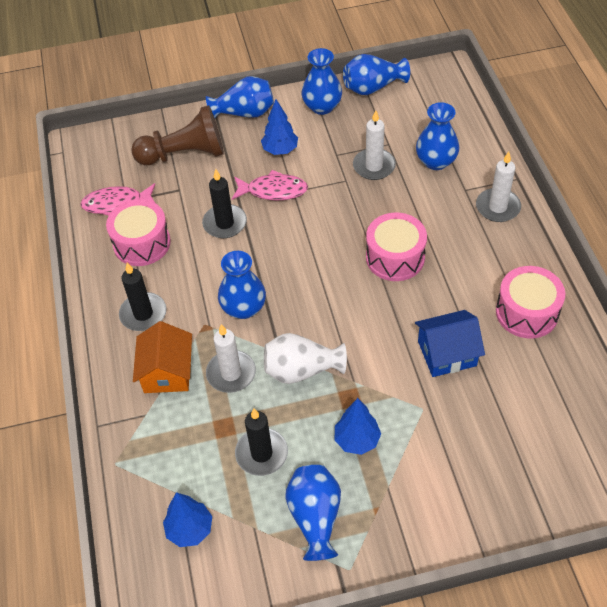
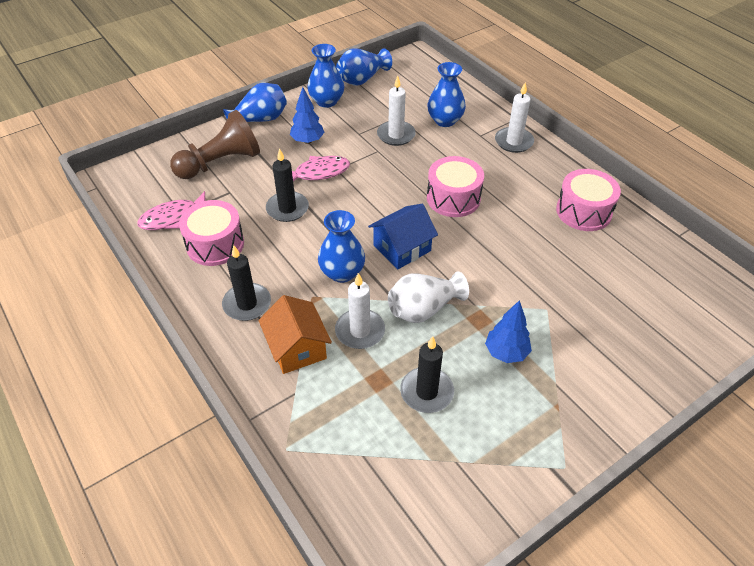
camera: 25 degrees left, 5 degrees down
blue tree [163,492,212,547] -> none
blue vase [285,465,341,561] -> none
blue house [415,310,485,377] -> blue house moved to [368,204,438,269]

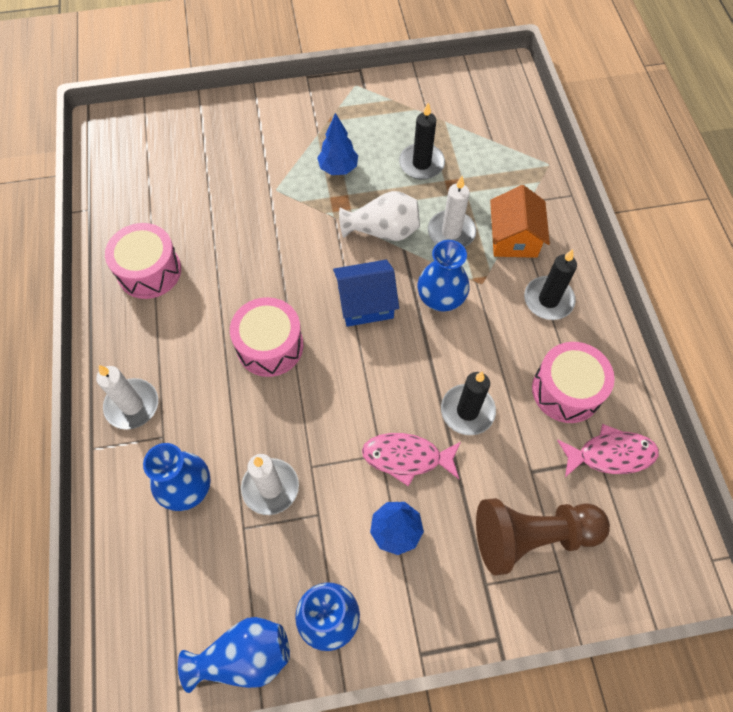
camera: 155 degrees left, 15 degrees up
blue vase [223,83,287,122] -> none

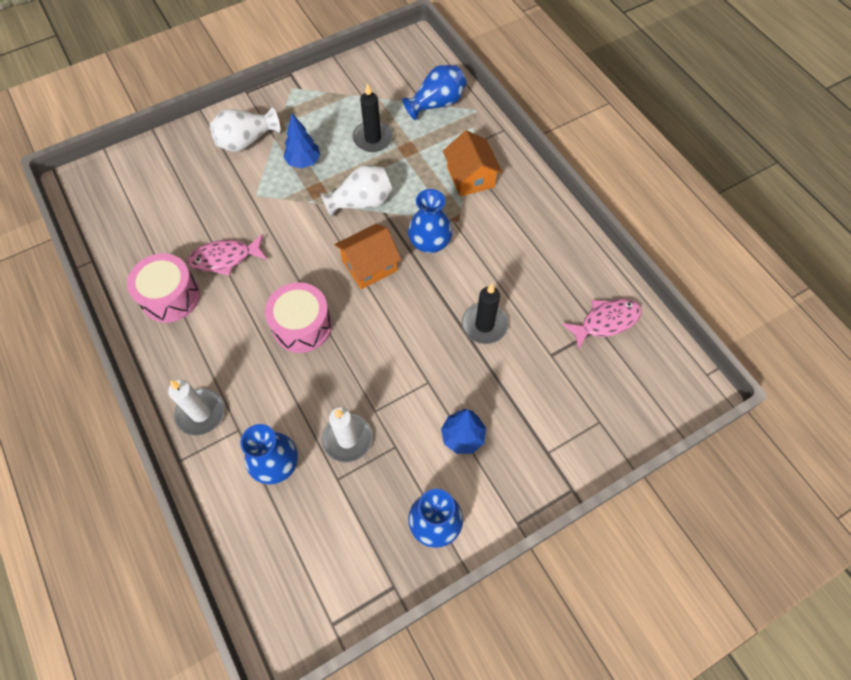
camera: 20 degrees left, 0 degrees up
blue vase [178,617,290,693] -> blue vase moved to [402,65,466,120]
blue house [333,260,399,327] -> orange house [334,224,401,289]
pink fish [362,433,461,487] -> pink fish moved to [187,234,267,276]
white candle [428,176,476,247] -> none
brown pawn [476,498,610,575] -> none
black candle [524,249,577,320] -> none
pink drum [532,342,615,423] -> none
none -> white vase [209,107,280,152]

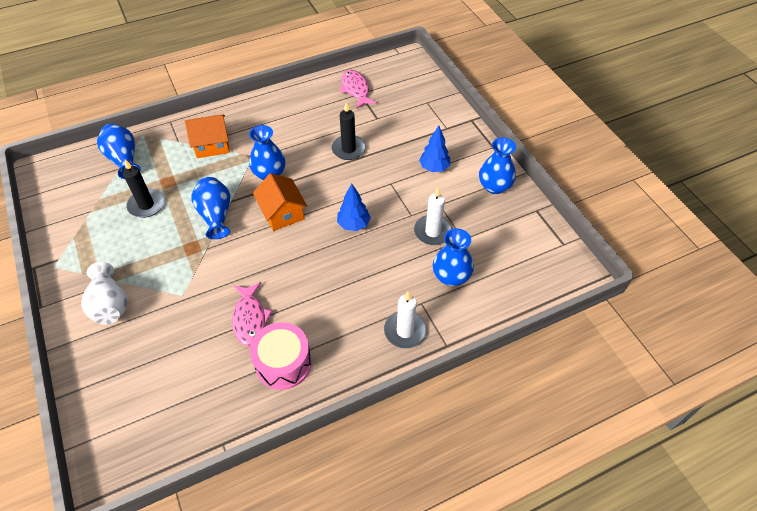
camera: 85 degrees left, 10 degrees down
pink drum [265,282,332,353] -> none
blue tree [283,113,320,169] -> blue tree moved to [337,184,371,231]
white vase [320,165,393,218] -> blue vase [192,177,230,239]

